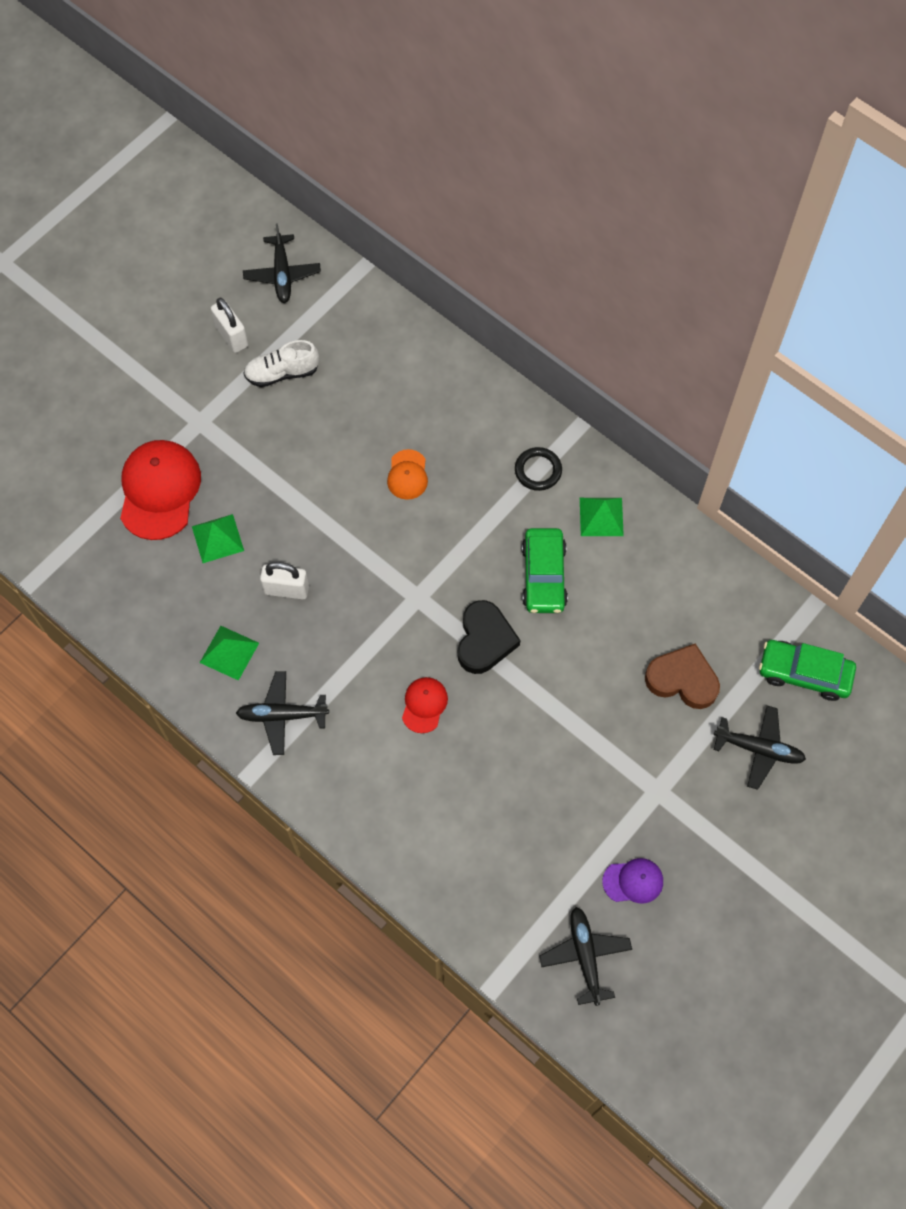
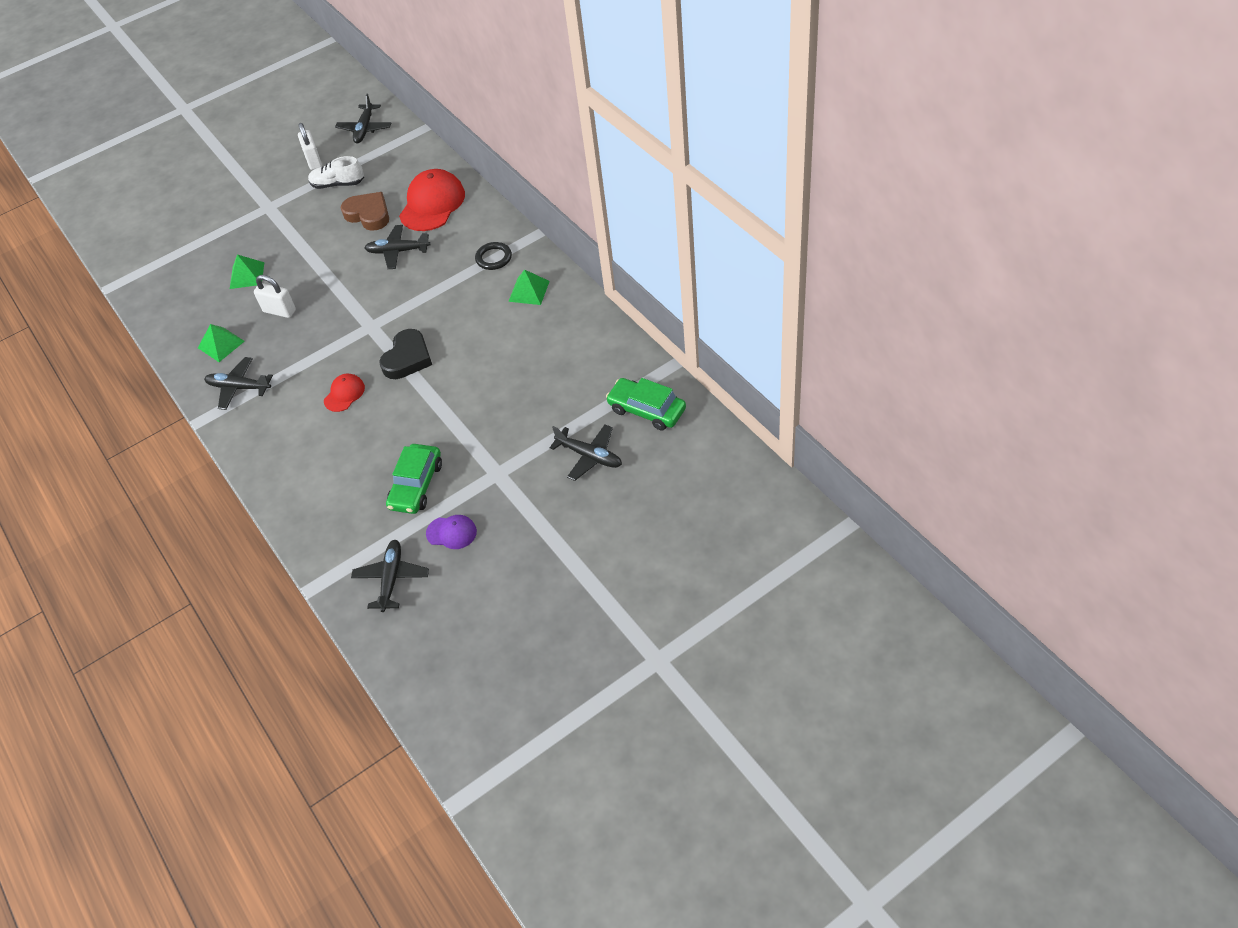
camera: 20 degrees right, 15 degrees down
red cap [120,440,201,540] -> red cap moved to [399,169,465,231]
orange cap [387,449,428,500] -> black plane [364,225,430,269]
green car [522,528,568,613] -> green car moved to [386,444,442,514]
brown heart [645,643,720,709] -> brown heart moved to [341,192,389,231]

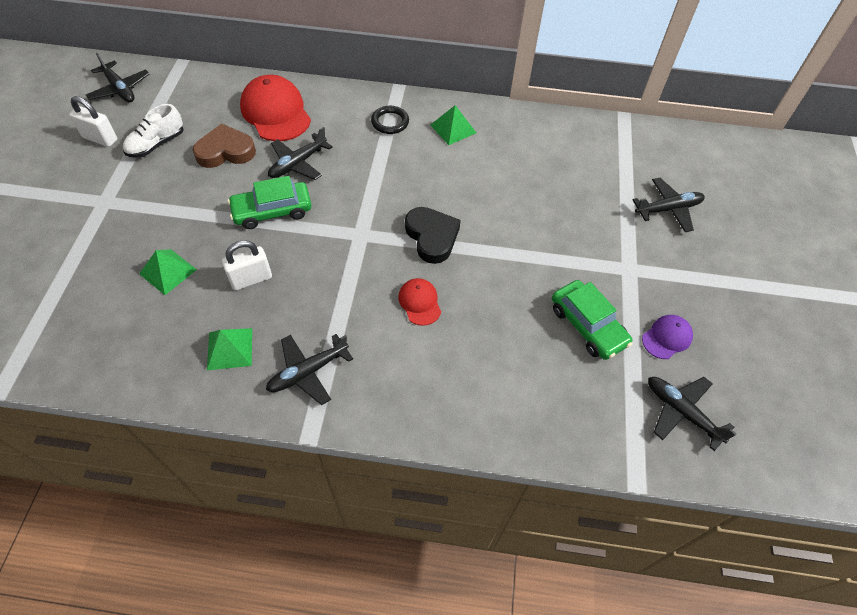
camera: 55 degrees left, 5 degrees up
green car [606,378,686,431] -> green car moved to [228,176,312,229]

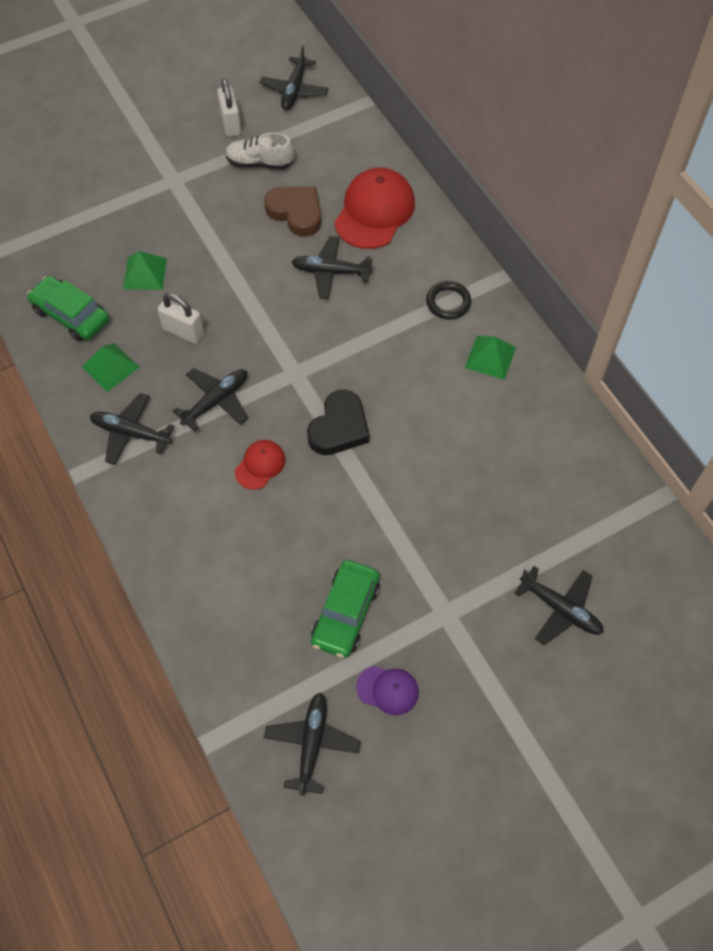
camera: 55 degrees right, 5 degrees up
green car [228,176,312,229] -> green car moved to [27,276,109,341]
none -> black plane [173,368,248,432]

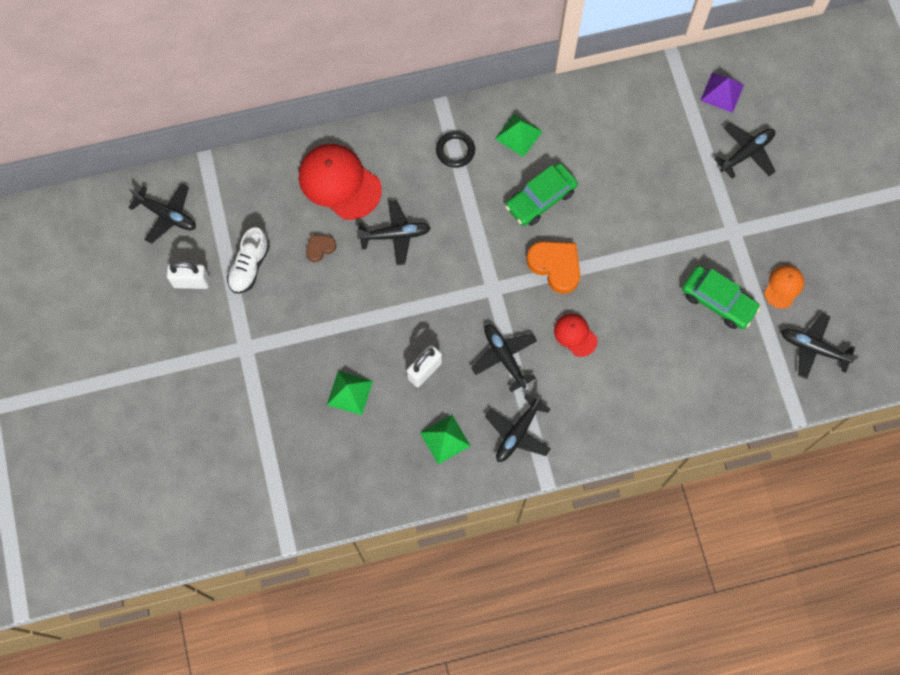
camera: 75 degrees left, 10 degrees up
green car [27,276,109,341] -> green car moved to [505,163,578,226]
brown heart [264,186,321,237] -> brown heart [306,234,336,262], size x0.54
black plane [292,236,373,299] -> black plane turned 120 degrees counterclockwise [356,200,431,266]
black heart [307,390,370,455] -> orange heart [526,241,580,294]
purple cap [356,666,419,715] -> orange cap [764,265,804,309]
none -> purple pyramid [700,73,744,113]

